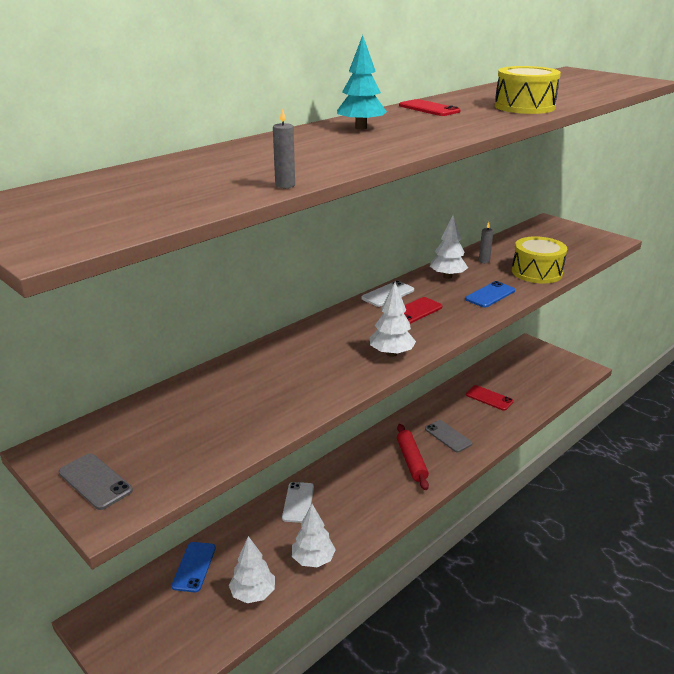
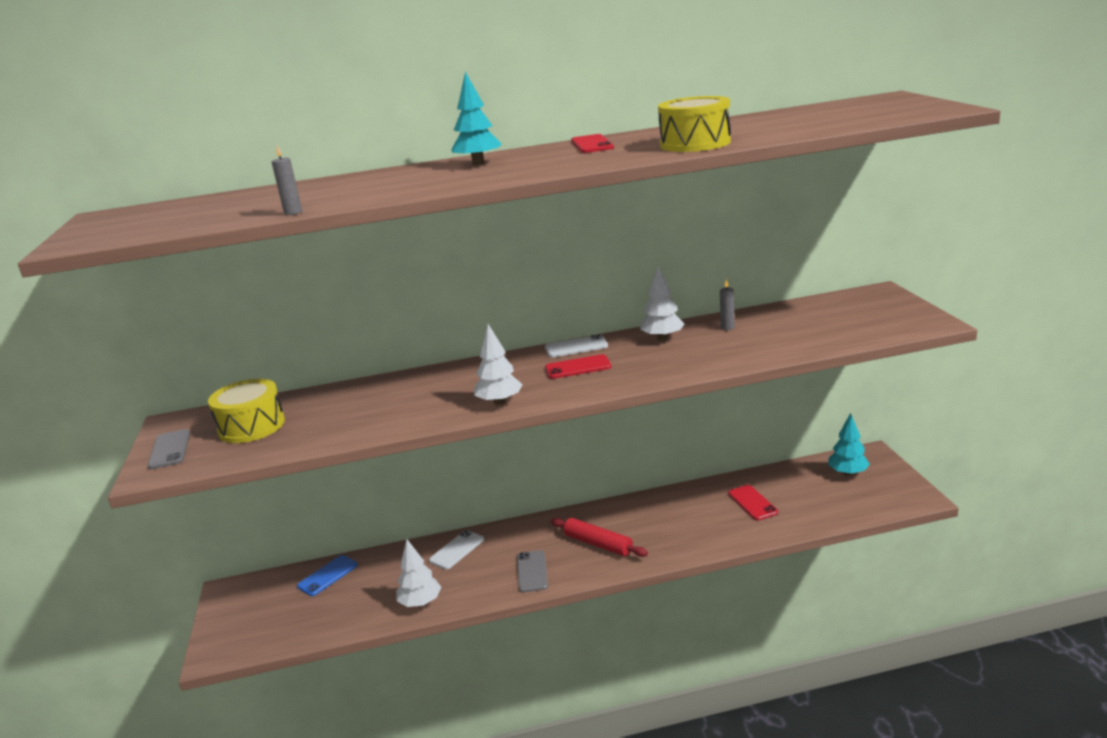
camera: 35 degrees right, 5 degrees down
white tree [229,536,275,603] -> none
red rolling pin [397,424,429,490] -> red rolling pin turned 75 degrees counterclockwise [551,518,648,557]
grey phone [425,420,472,452] -> grey phone moved to [517,550,548,593]
blue phone [465,281,515,308] -> none
yellow drum [512,236,567,283] -> yellow drum moved to [208,379,285,443]
none -> turquoise tree [828,413,870,476]

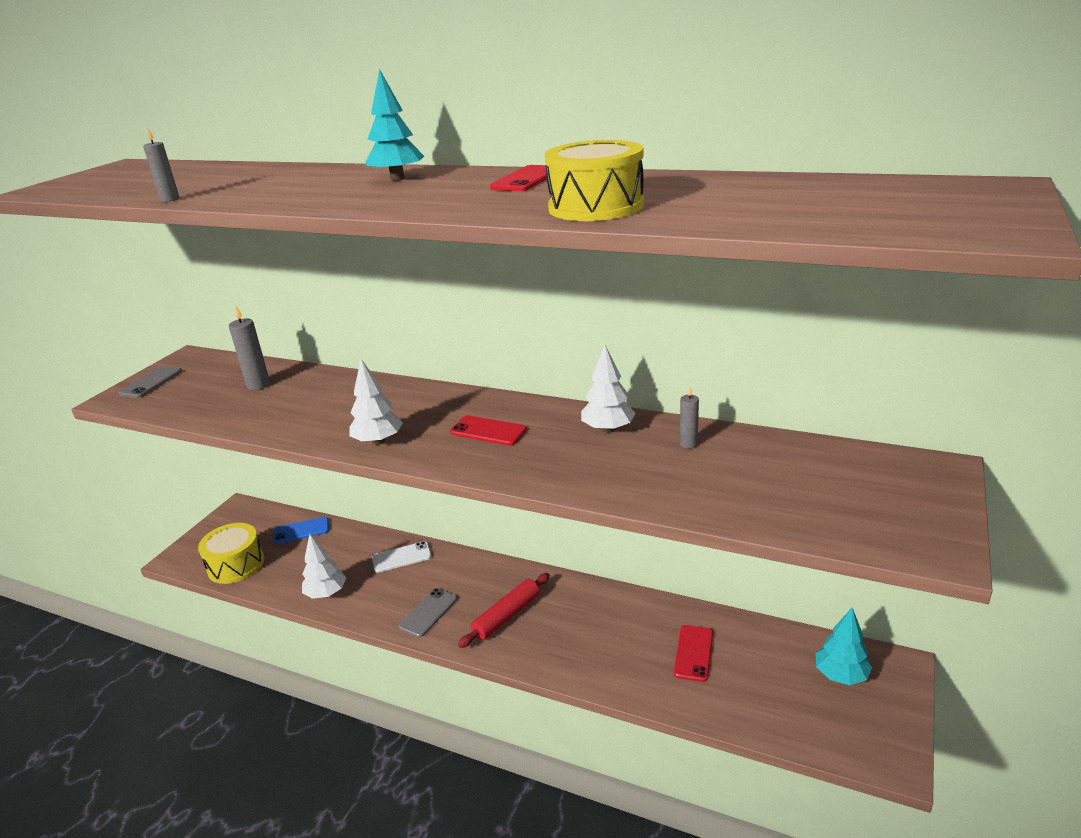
camera: 35 degrees right, 5 degrees up
yellow drum [208,379,285,443] -> yellow drum moved to [198,523,265,584]
white phone [545,334,608,357] -> none
red rolling pin [551,518,648,557] -> red rolling pin turned 60 degrees clockwise [458,573,550,648]
none -> grey candle [229,305,270,390]

